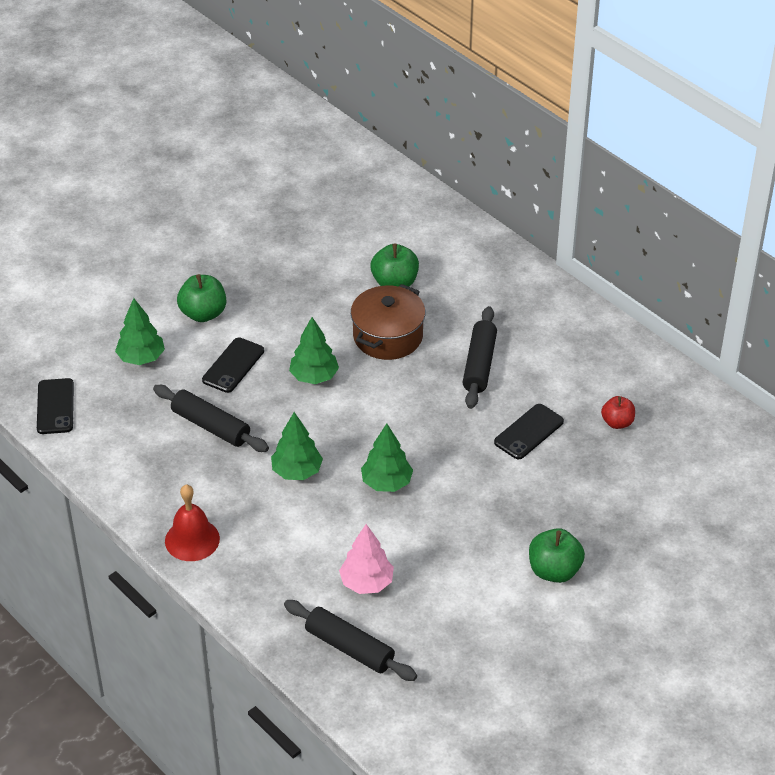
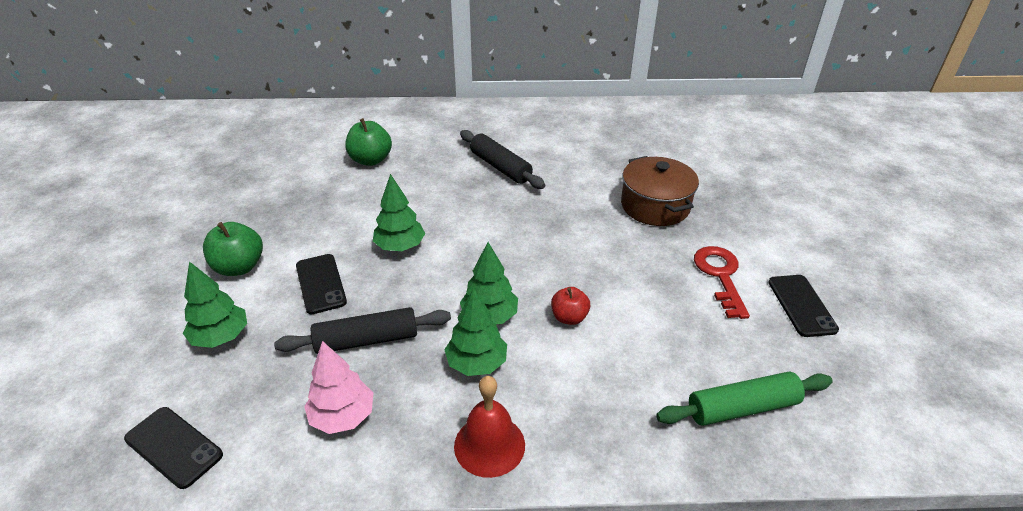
camera: 50 degrees left, 5 degrees down
black rolling pin [284,600,417,681] -> green rolling pin [656,372,833,426]
pink tree [339,524,394,594] -> pink tree moved to [304,341,373,434]
brown pot [351,284,426,360] -> brown pot moved to [621,156,699,226]
green tree [361,423,413,492] -> green tree moved to [444,288,507,376]
black phone [494,404,564,459] -> black phone moved to [768,275,839,337]
green apple [529,528,585,583] -> none
red apple [601,396,635,429] -> red apple moved to [551,287,590,325]
none -> red key [694,246,750,319]

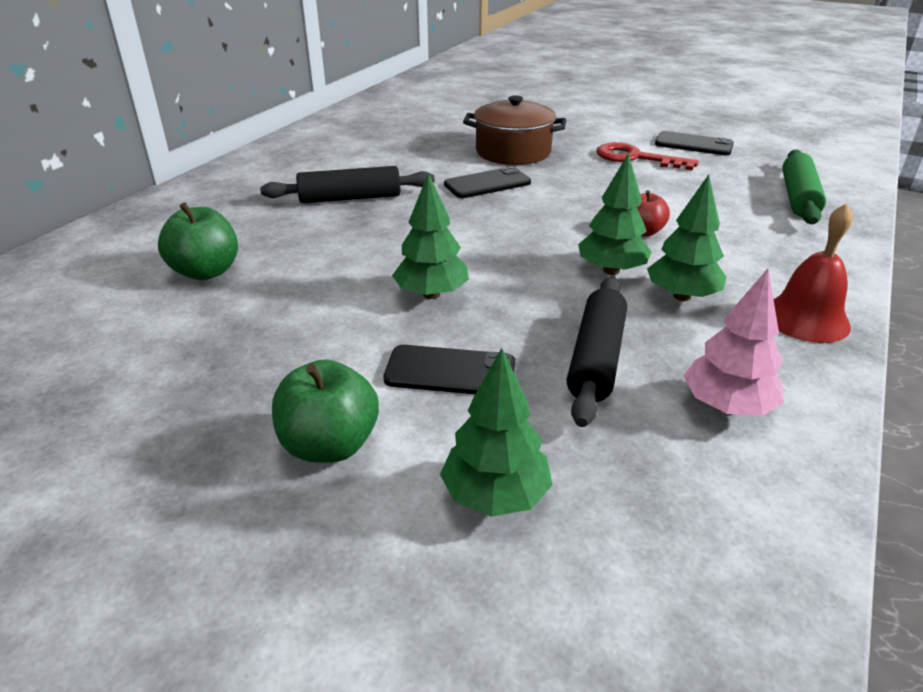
camera: 60 degrees left, 5 degrees down
black phone [124,407,223,489] -> black phone moved to [444,166,531,198]

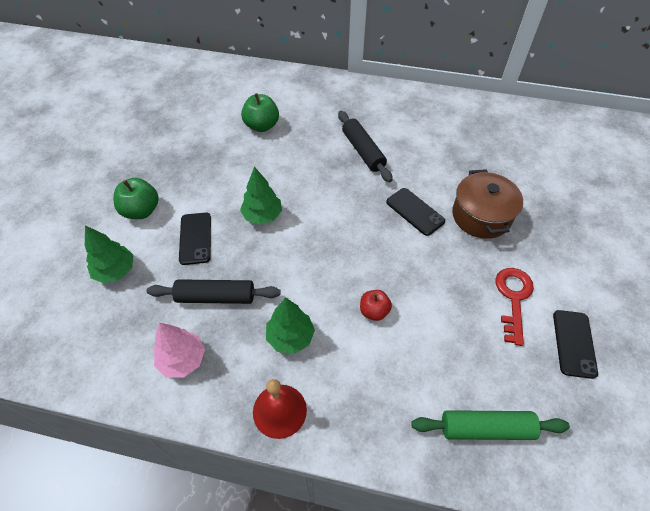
camera: 75 degrees right, 20 degrees up
green tree [578,153,652,275] -> none

